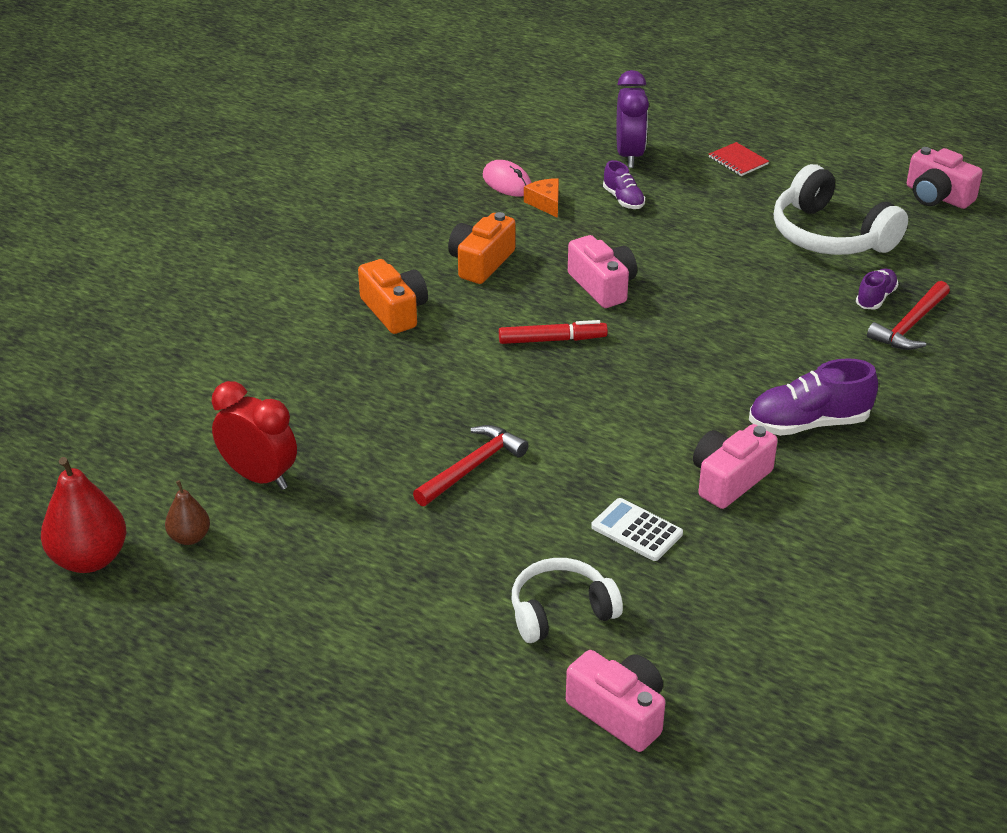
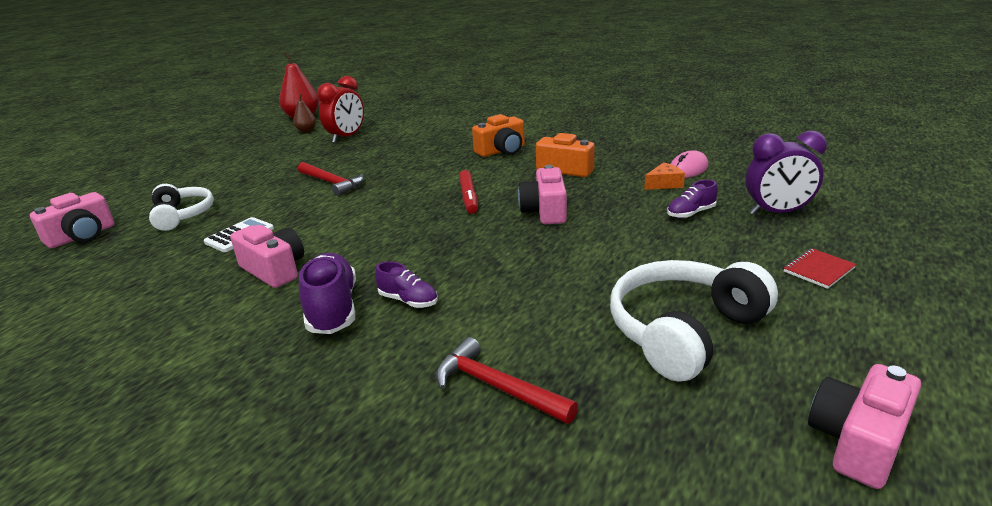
camera: 90 degrees right, 10 degrees down
pink camera [568,235,637,308] -> pink camera turned 120 degrees clockwise [518,165,567,224]
purple shoe [856,269,898,310] -> purple shoe moved to [375,261,438,308]

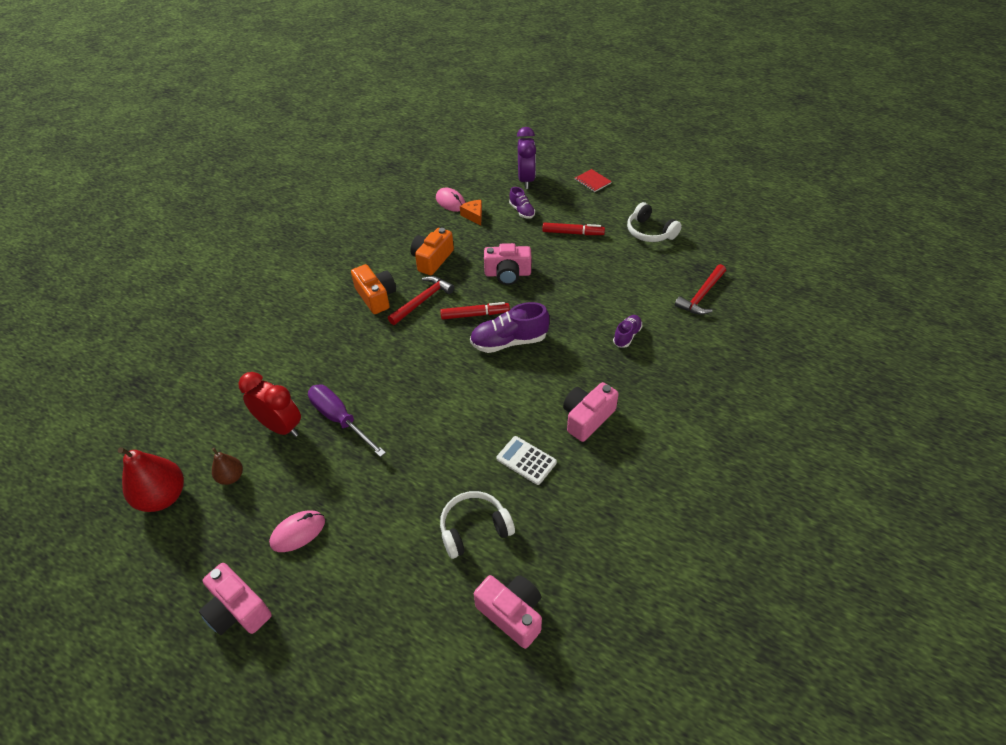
camera: 90 degrees left, 20 degrees up
red hammer [298,162,364,196] -> red hammer moved to [388,276,454,325]
purple shoe [299,253,356,334] -> purple shoe moved to [470,302,550,353]
white headphones [610,260,778,382] -> white headphones [627,202,682,242], size x0.65
pink camera [808,364,921,489] -> pink camera moved to [199,563,272,635]
none -> pink mouse [269,510,325,552]
none -> purple screwdriver [308,385,386,457]
none -> red marker [542,223,605,235]

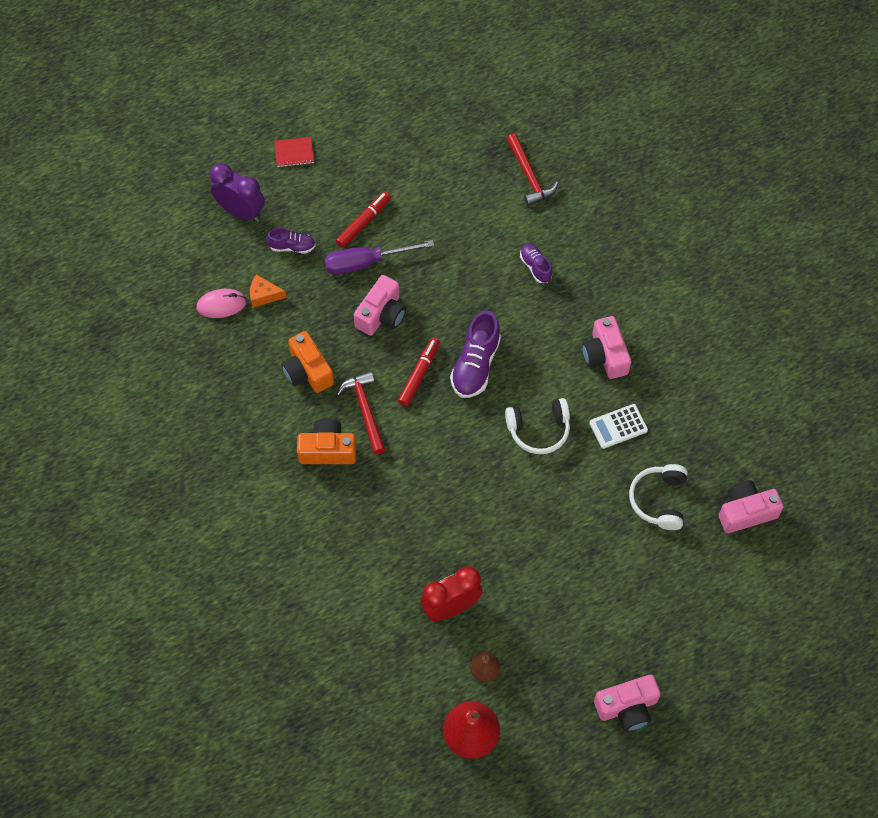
camera: 60 degrees left, 15 degrees up
pink mouse [269,510,325,552] -> none
purple screwdriver [308,385,386,457] -> purple screwdriver moved to [324,240,434,274]
white headphones [627,202,682,242] -> white headphones moved to [505,398,570,454]

